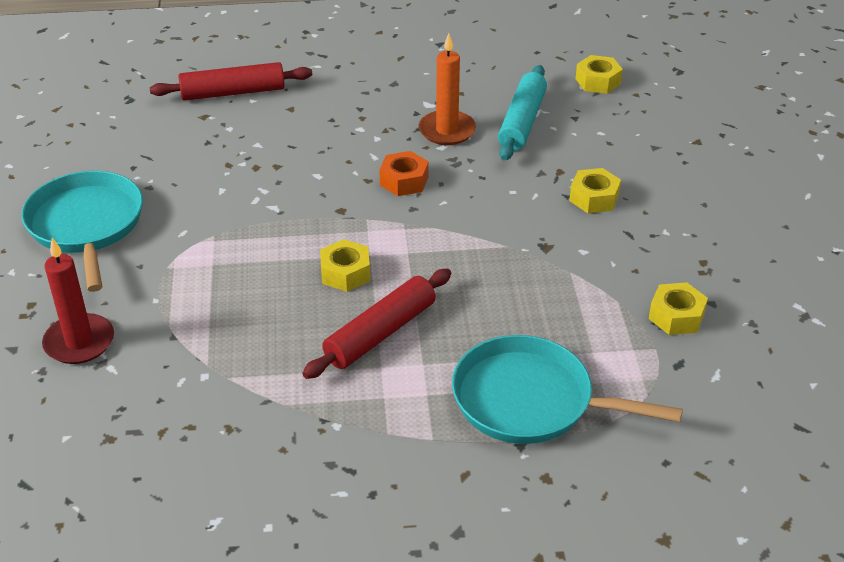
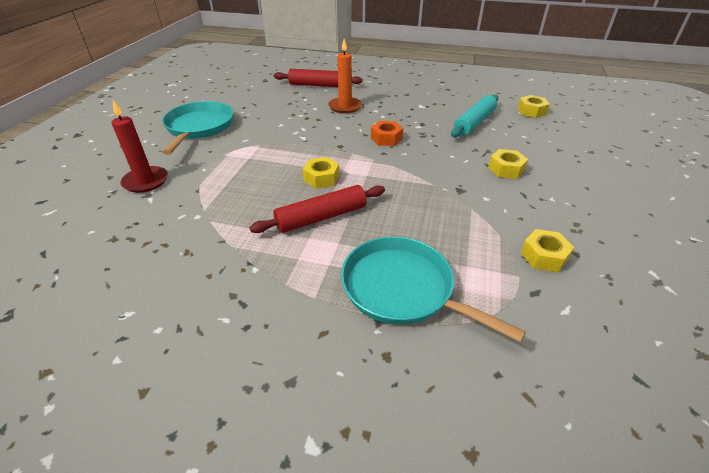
camera: 20 degrees right, 0 degrees up
orange candle [418,33,476,145] -> orange candle moved to [328,39,362,114]

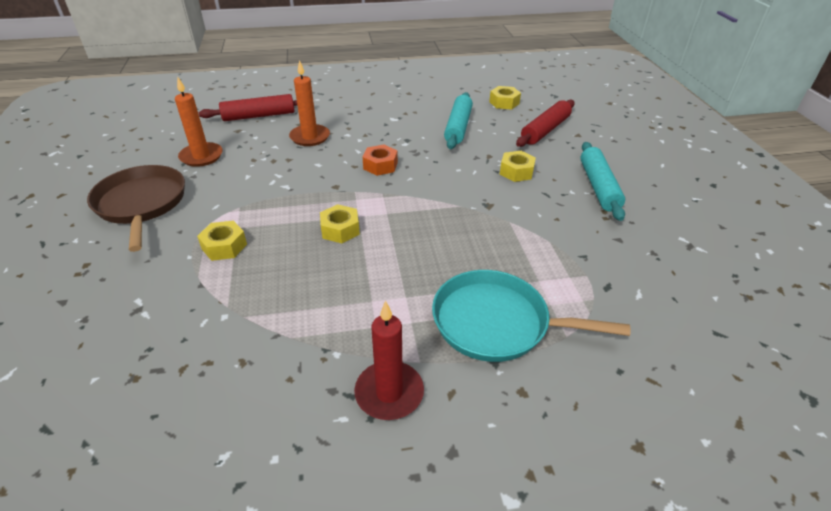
camera: 25 degrees left, 0 degrees up
red candle [111,100,168,193] -> red candle moved to [354,301,424,420]
turquoise pan [162,101,234,155] -> brown pan [87,165,185,252]
red rolling pin [249,185,385,233] -> red rolling pin moved to [516,100,575,147]
yellow nut [521,229,574,272] -> yellow nut moved to [197,221,247,261]
none -> orange candle [175,78,223,167]
none -> turquoise rolling pin [580,142,625,221]

